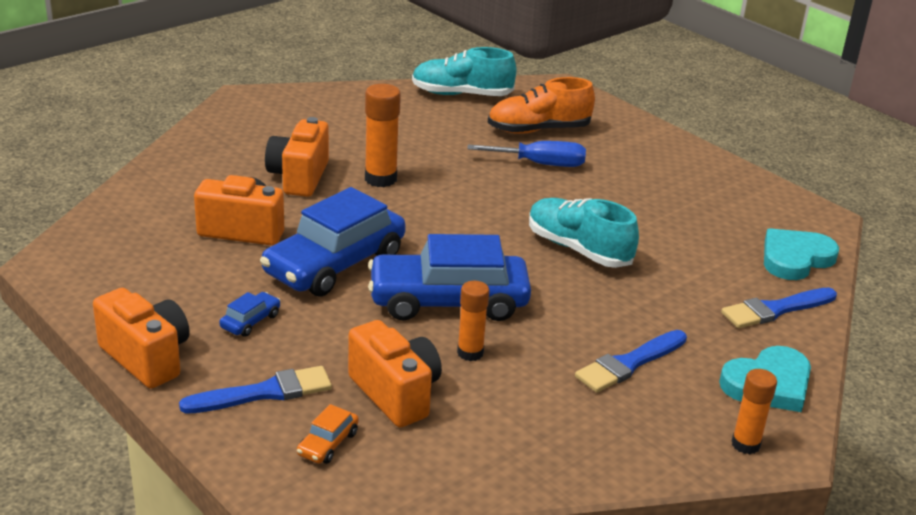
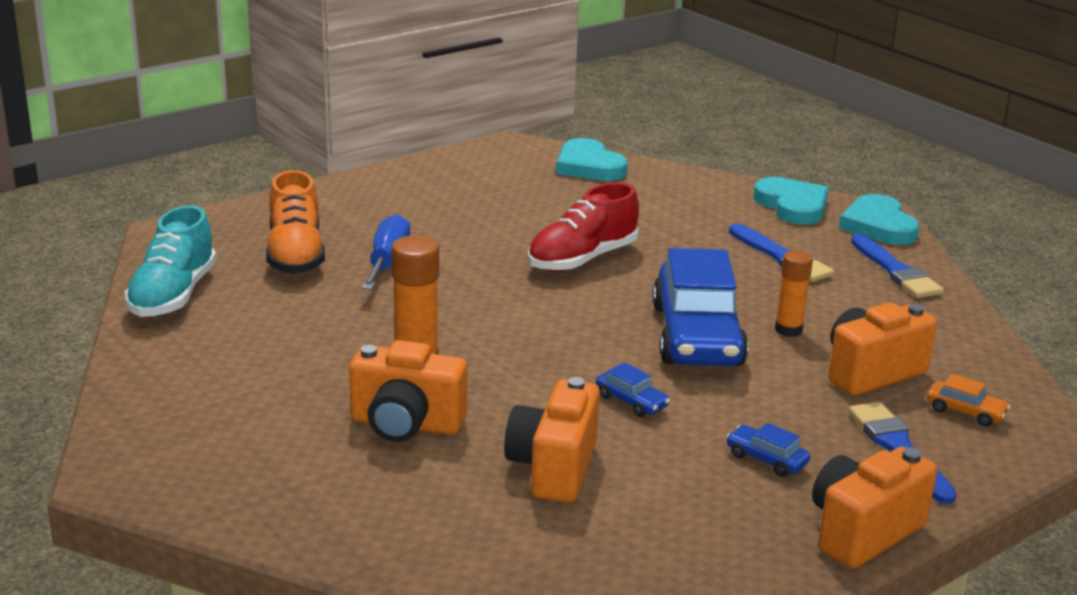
camera: 85 degrees left, 5 degrees down
blue car [260,187,406,297] -> blue car [596,362,670,417], size x0.40
turquoise shoe [529,198,639,268] -> red shoe [528,182,639,272]
blue brush [721,287,837,328] -> blue brush moved to [851,234,944,298]
orange glue stick [732,369,777,454] -> turquoise heart [839,194,919,245]

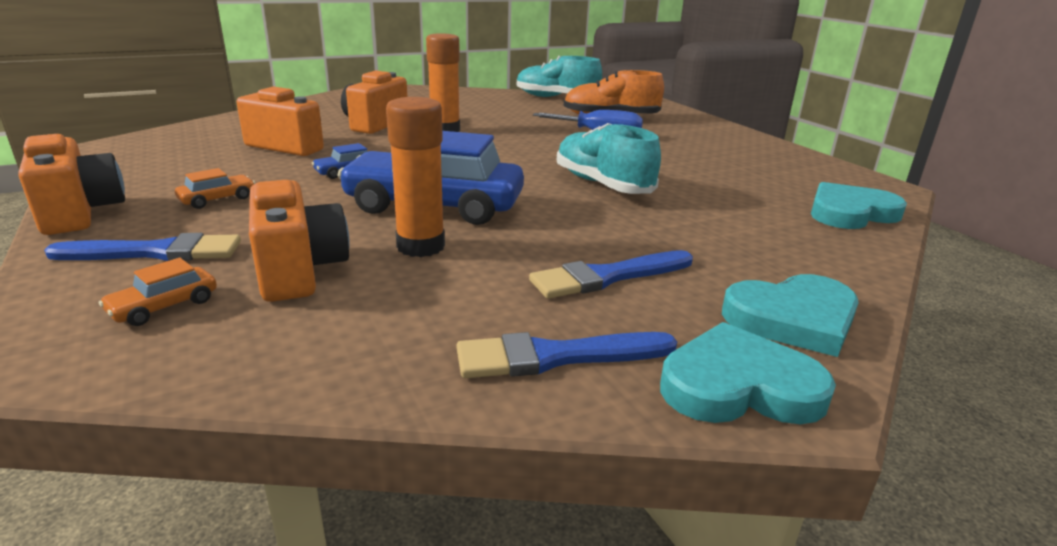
camera: 100 degrees right, 0 degrees up
red shoe [528,182,639,272] -> turquoise shoe [557,123,661,194]
blue car [726,423,810,477] -> orange car [175,168,255,209]
orange glue stick [775,250,813,337] -> orange glue stick [386,97,445,257], size x1.52

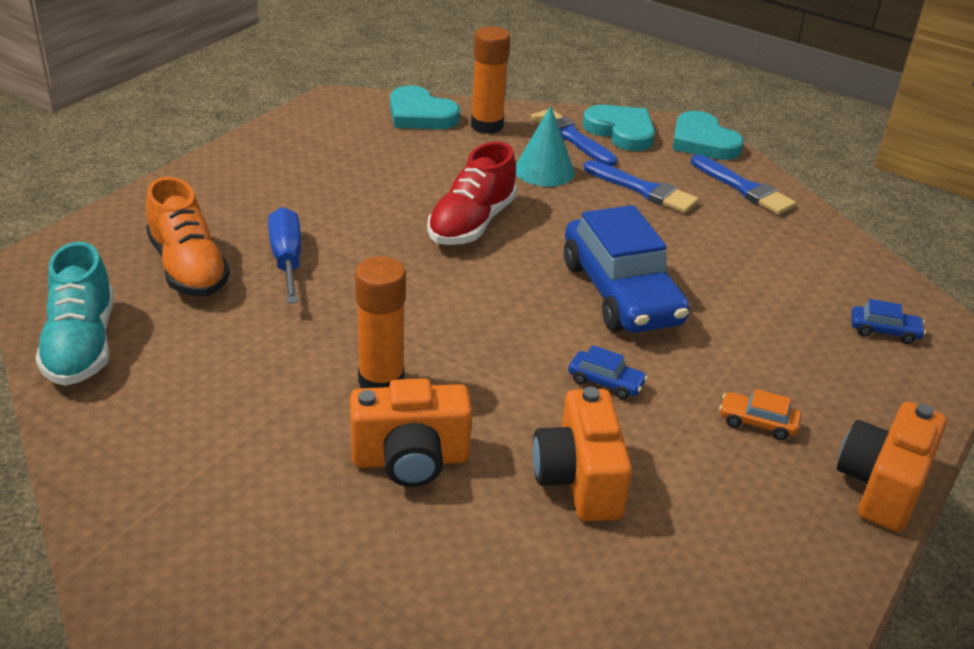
camera: 120 degrees left, 10 degrees up
blue brush [44,233,241,261] -> blue brush moved to [531,109,617,166]
orange car [99,258,217,326] -> blue car [851,299,926,344]
orange camera [249,180,350,302] -> none
orange glue stick [386,97,445,257] -> orange glue stick moved to [471,26,510,134]
turquoise shoe [557,123,661,194] -> red shoe [427,142,517,245]
none -> turquoise cone [516,105,575,187]

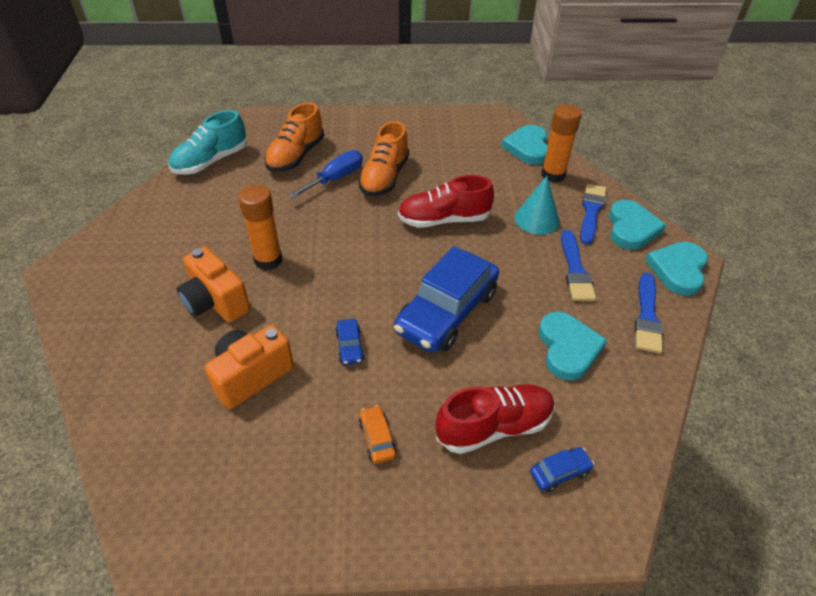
camera: 55 degrees right, 10 degrees up
orange camera [837,402,947,532] -> none
blue car [851,299,926,344] -> blue car turned 90 degrees counterclockwise [530,447,594,492]
none -> orange shoe [358,121,409,196]
none -> red shoe [436,384,555,454]
none -> turquoise heart [539,312,607,381]

